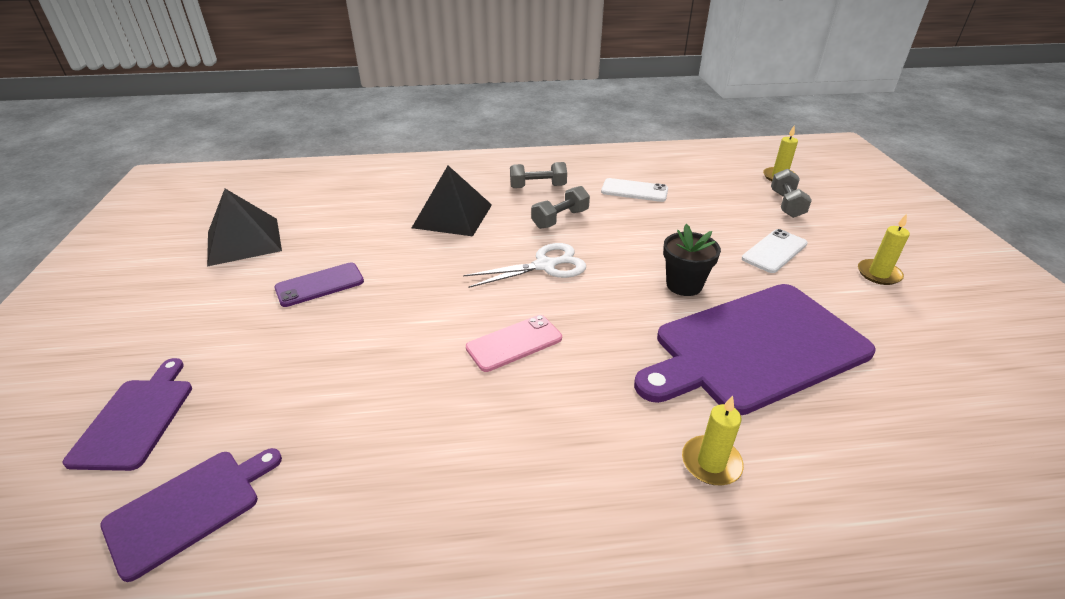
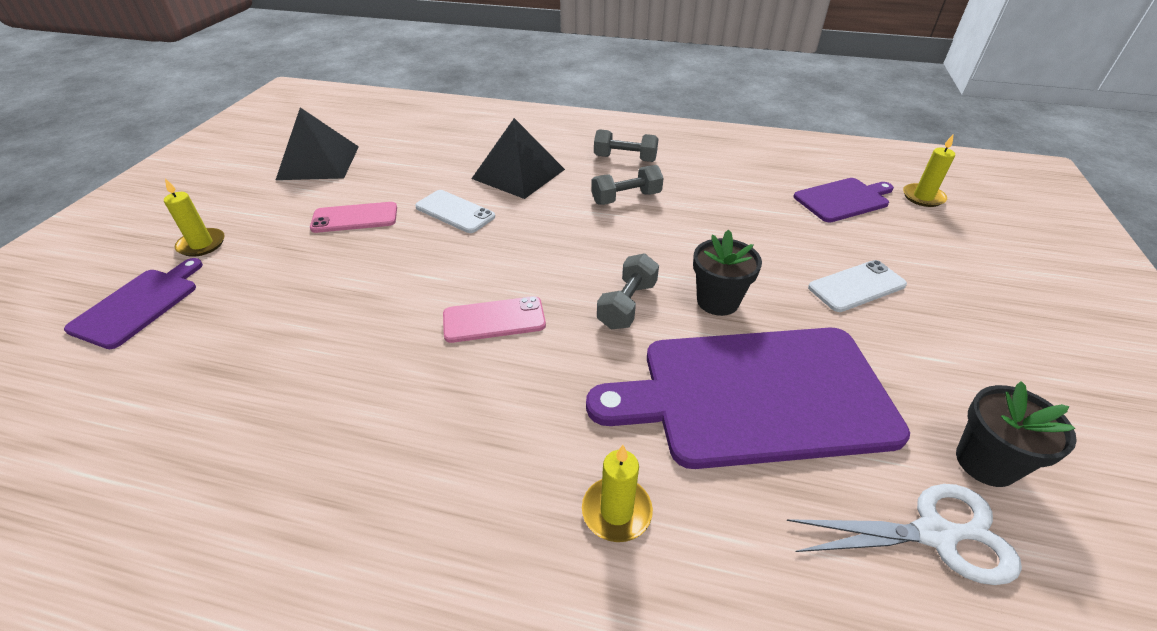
camera: 20 degrees right, 5 degrees up
purple cutting board [100,448,282,582] -> purple cutting board moved to [793,178,894,223]
purple phone [274,262,364,307] -> pink phone [310,202,397,233]
white scissors [463,243,586,288] -> white scissors moved to [787,484,1022,585]
white phone [601,178,668,202] -> white phone moved to [415,190,495,233]
grey dumbbell [771,169,812,218] -> grey dumbbell moved to [597,253,659,329]
yellow candle [858,214,910,285] -> yellow candle moved to [164,178,225,257]
none -> black flower pot [956,381,1077,487]

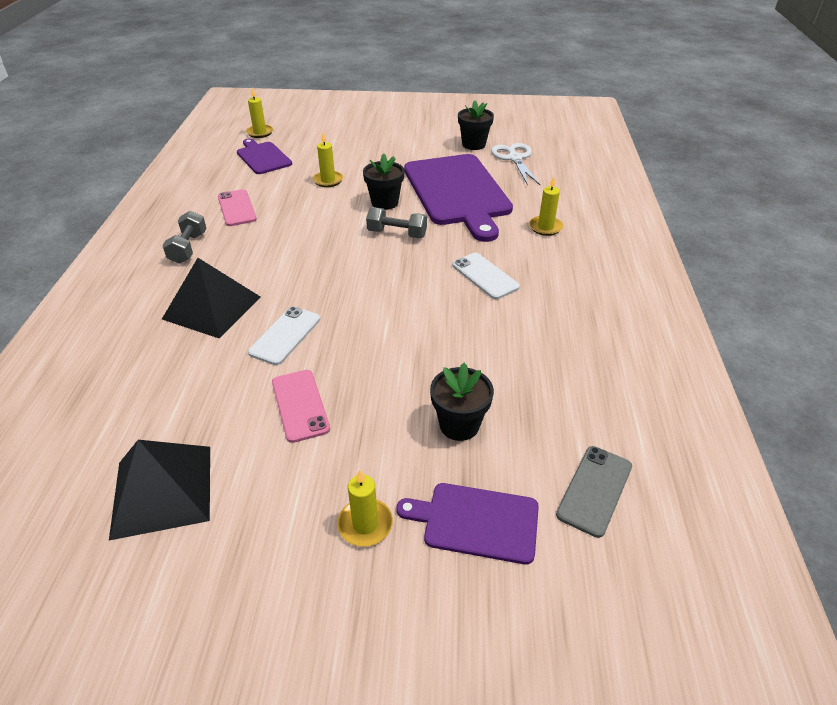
camera: 100 degrees left, 0 degrees up
pink phone [443,296,546,343] -> pink phone moved to [218,189,257,226]
grey dumbbell [591,165,664,205] -> none
white phone [808,260,907,312] -> white phone moved to [452,253,520,299]
none -> yellow candle [313,132,343,187]
none -> black flower pot [430,363,494,441]
none -> grey phone [556,446,632,538]

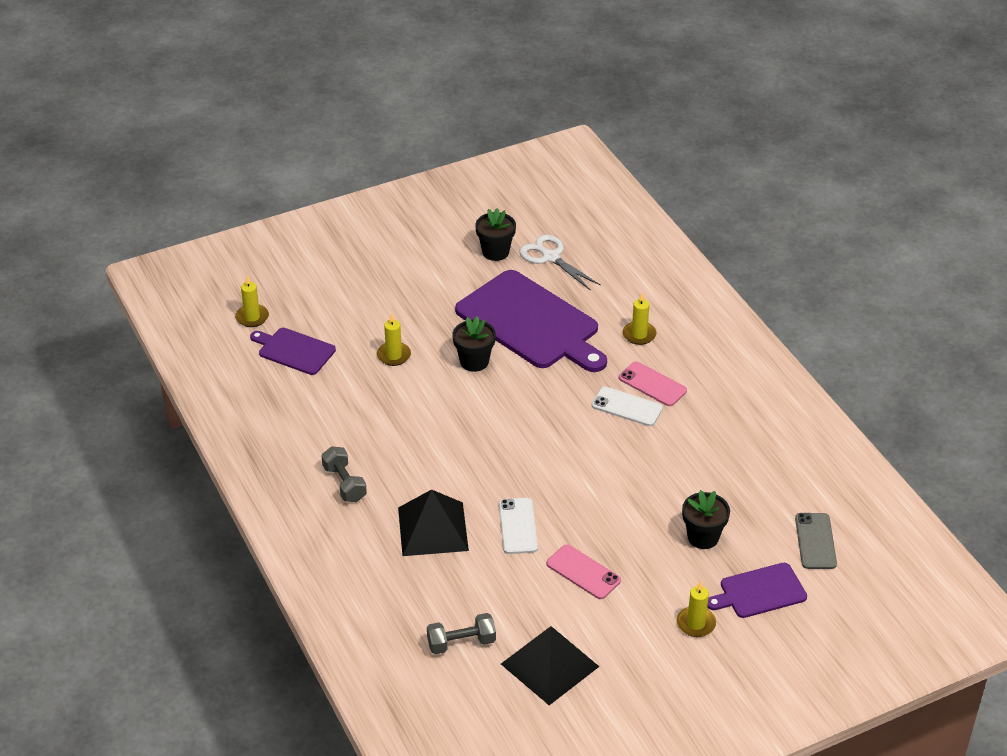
camera: 30 degrees left, 0 degrees up
pink phone [218,189,257,226] -> pink phone moved to [619,361,687,406]
grey dumbbell [366,207,427,238] -> grey dumbbell moved to [427,613,496,654]

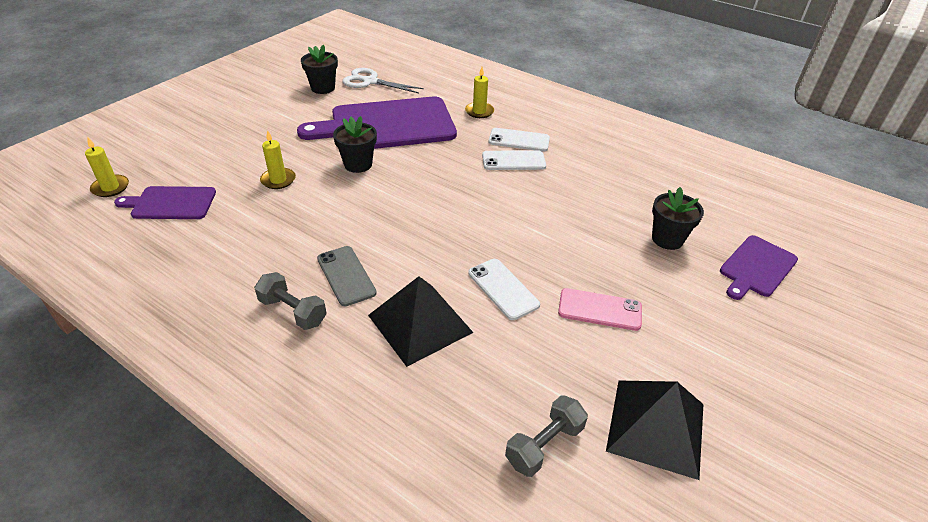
camera: 30 degrees left, 0 degrees up
purple cutting board [455,270,607,372] -> purple cutting board turned 150 degrees clockwise [297,97,457,149]
pink phone [619,361,687,406] -> white phone [489,128,550,151]
yellow candle [677,581,716,637] -> none
grey phone [795,513,837,569] -> grey phone moved to [317,246,377,306]

